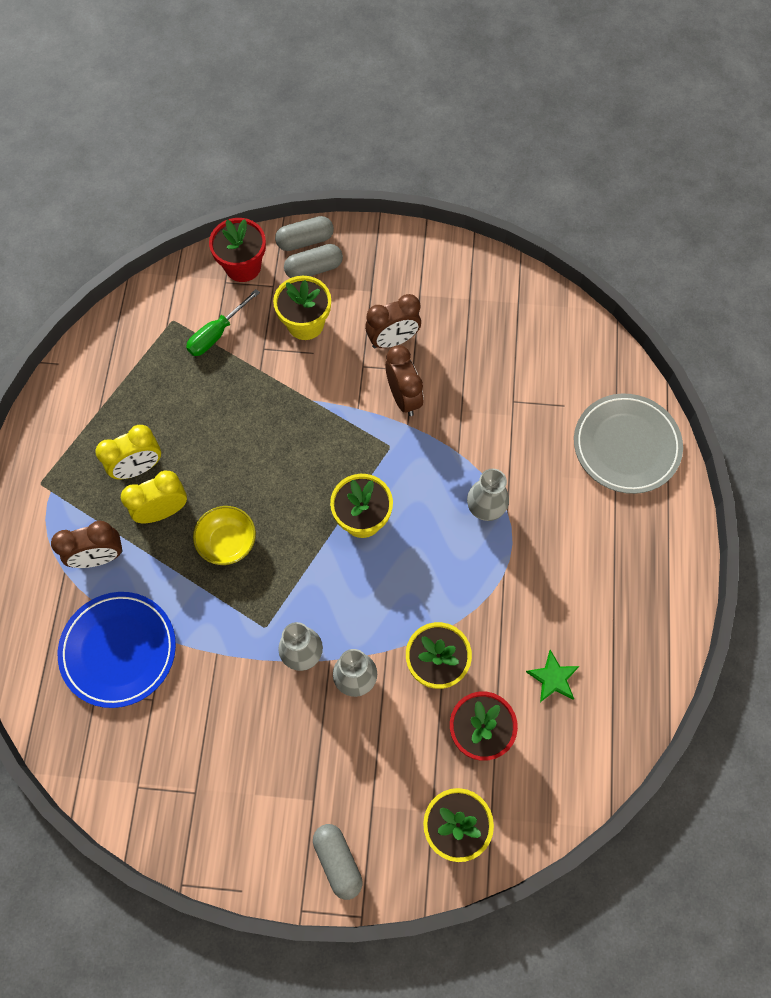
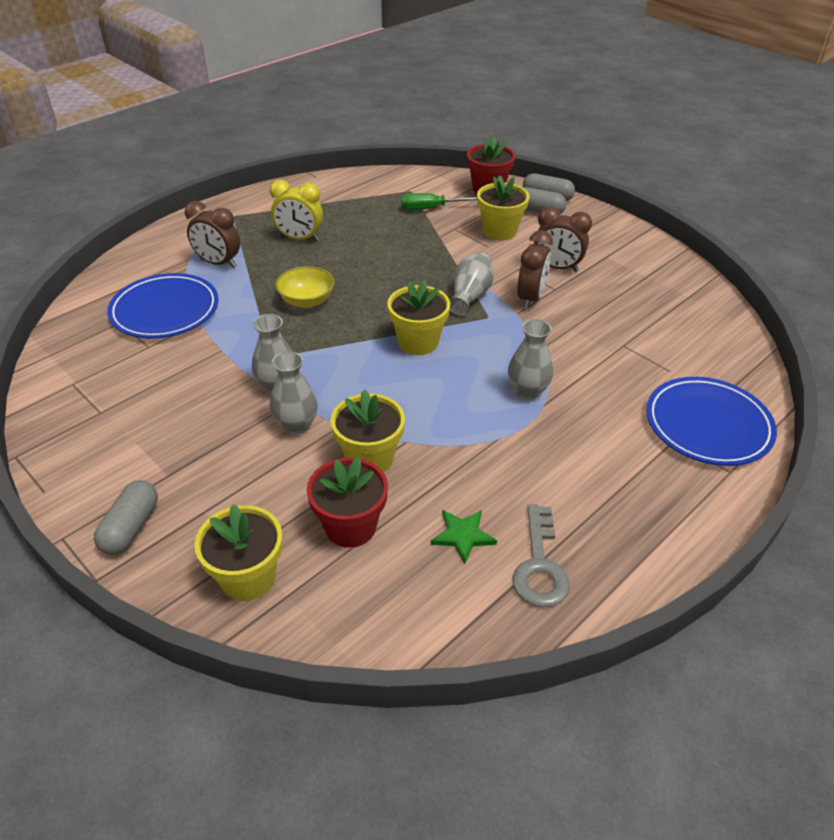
camera: 40 degrees right, 25 degrees down
yellow clock [121,471,187,523] -> none
grey plate [574,393,683,494] -> blue plate [646,377,777,466]
none -> grey vase [449,253,494,316]
none -> grey key [512,504,570,608]

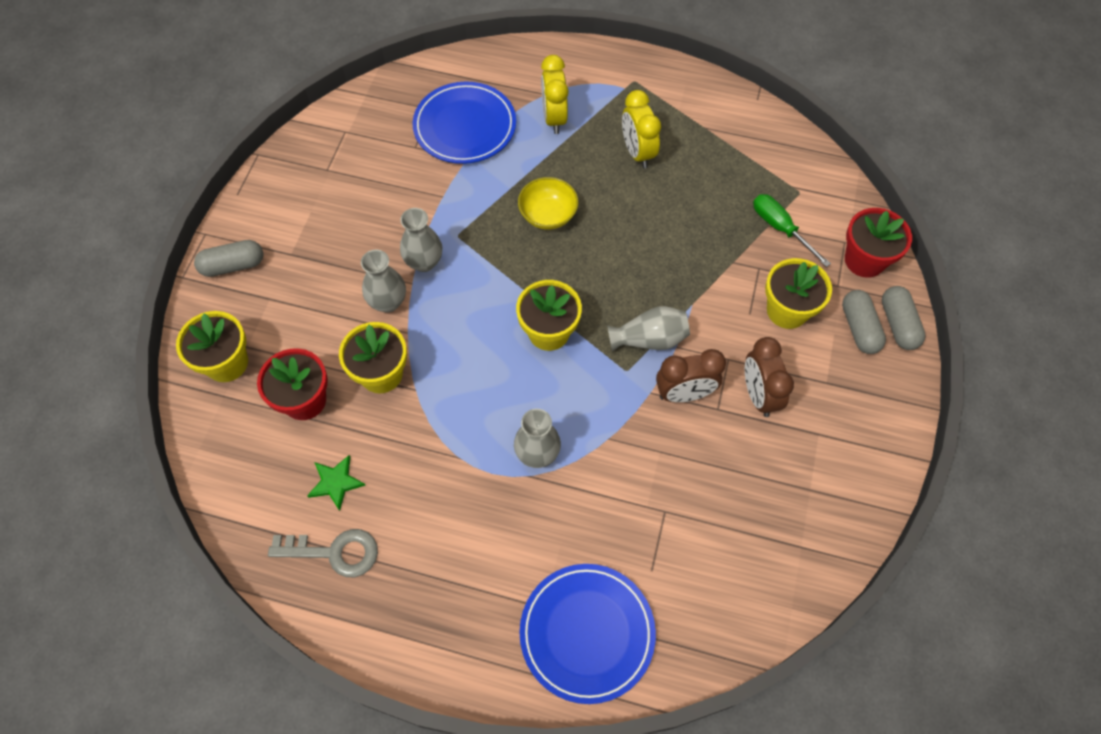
camera: 60 degrees right, 20 degrees up
brown clock [185,201,240,268] -> yellow clock [541,55,569,134]
grey key [512,504,570,608] -> grey key turned 150 degrees counterclockwise [268,529,378,577]

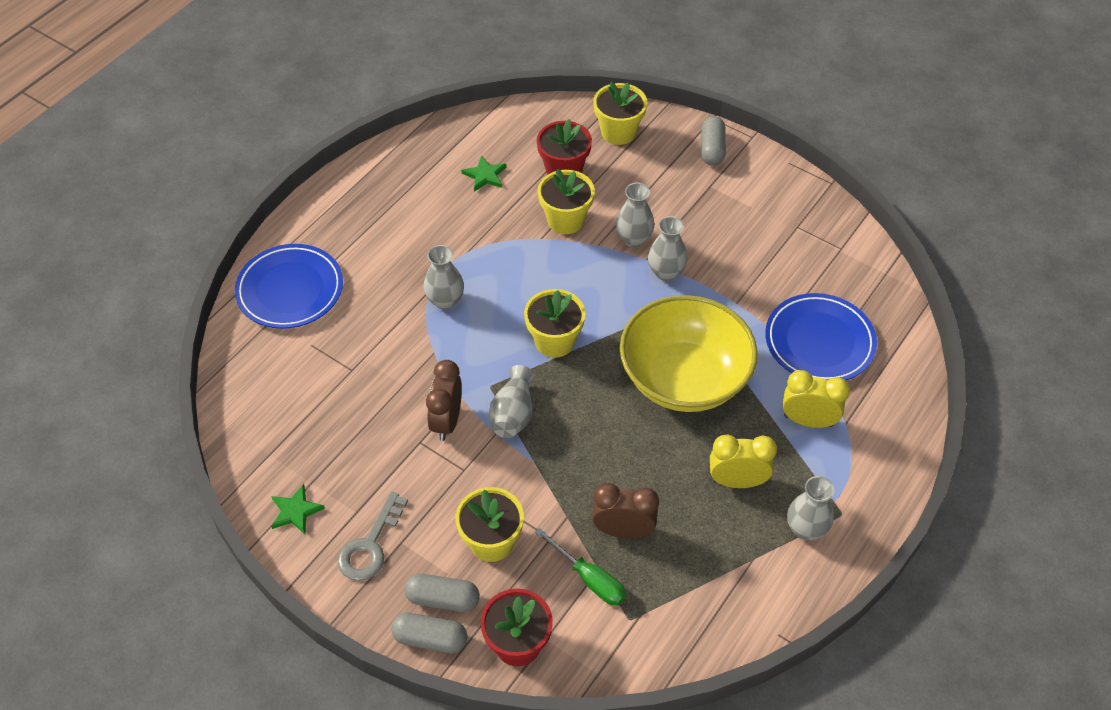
camera: 110 degrees right, 10 degrees down
grey key [268,529,378,577] -> grey key moved to [337,492,408,581]
yellow bowl [518,177,578,230] -> yellow bowl [620,295,758,412], size x2.16
brown clock [745,337,794,417] -> brown clock moved to [592,483,659,539]
green screwdriver [753,194,831,267] -> green screwdriver turned 60 degrees clockwise [535,528,626,606]
none -> green star [271,484,325,534]
none -> grey vase [787,476,835,540]

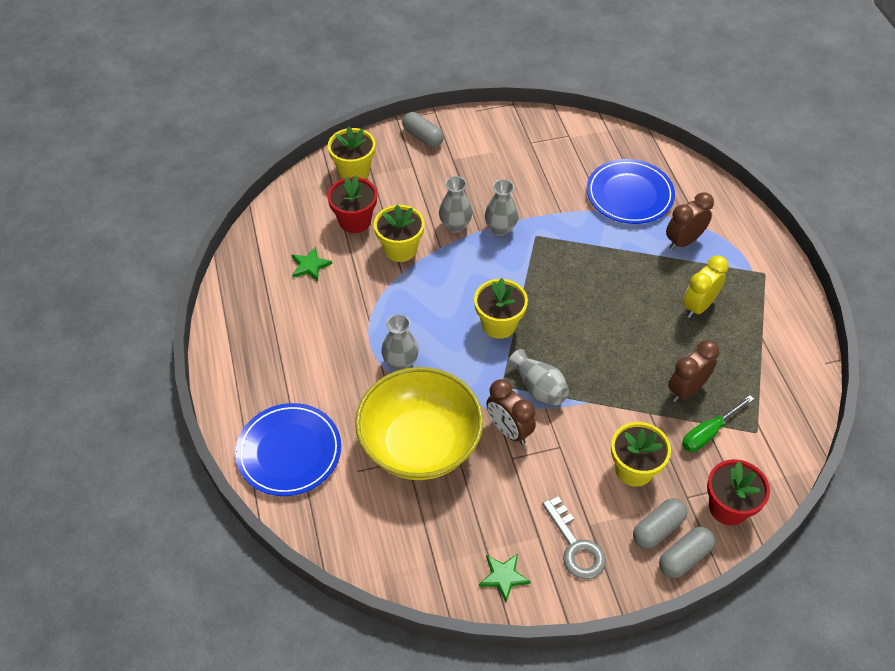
camera: 50 degrees left, 0 degrees up
green screwdriver [535,528,626,606] -> green screwdriver turned 150 degrees clockwise [682,395,754,452]
yellow bowl [620,295,758,412] -> yellow bowl moved to [355,367,483,480]
yellow clock [782,370,850,428] -> brown clock [666,192,714,250]
grey vase [787,476,835,540] -> none

